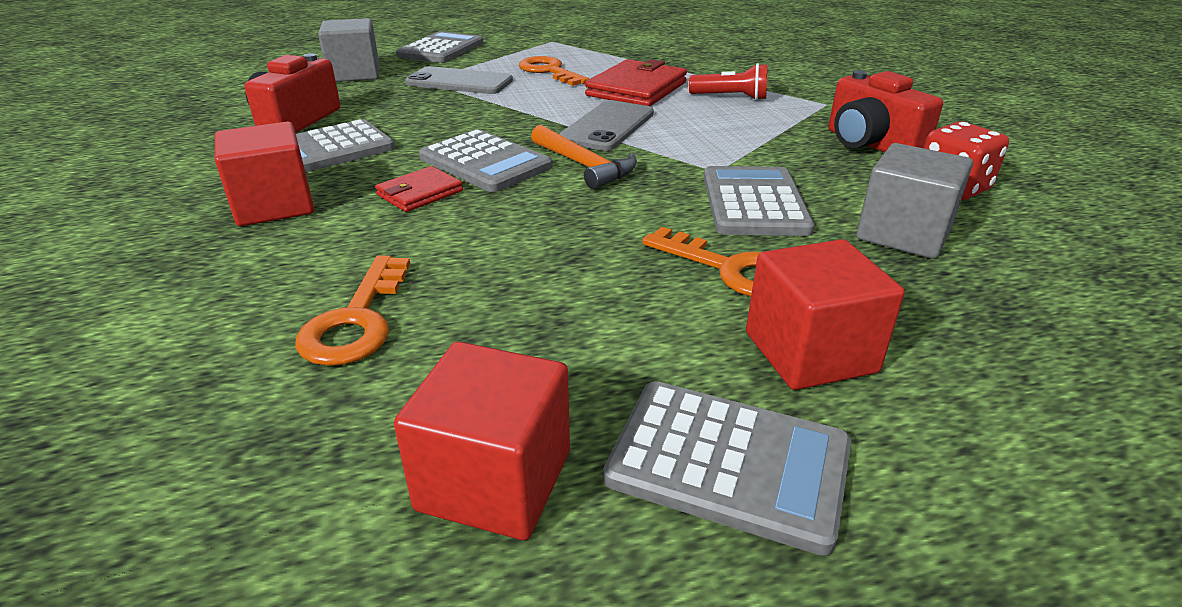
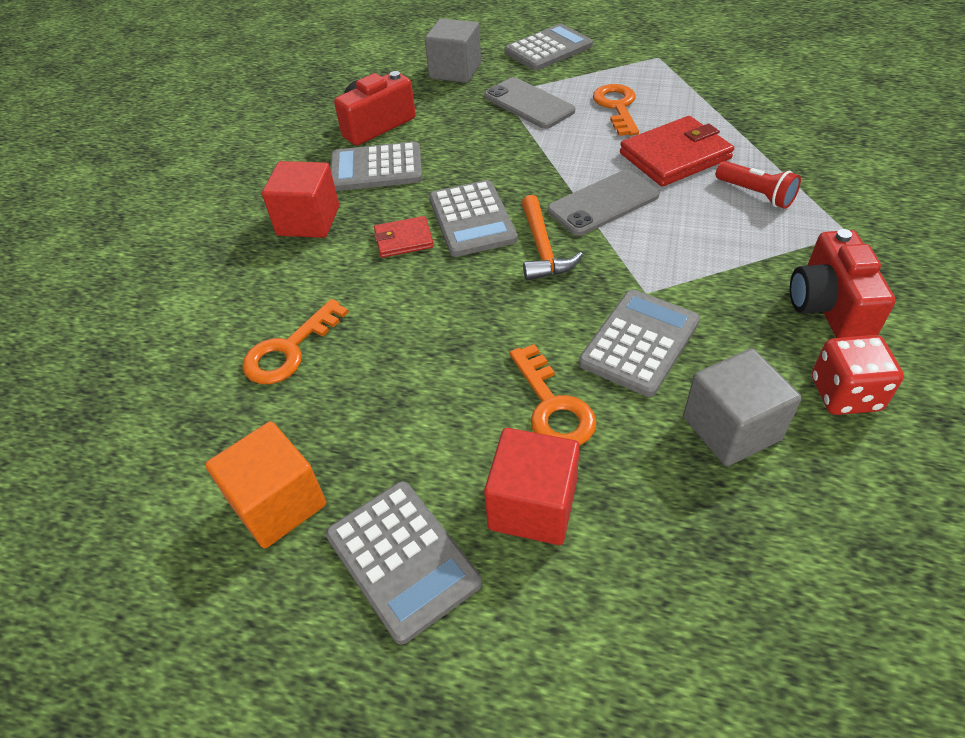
camera: 35 degrees right, 15 degrees up
red cube [394,341,570,540] -> orange cube [205,421,326,549]

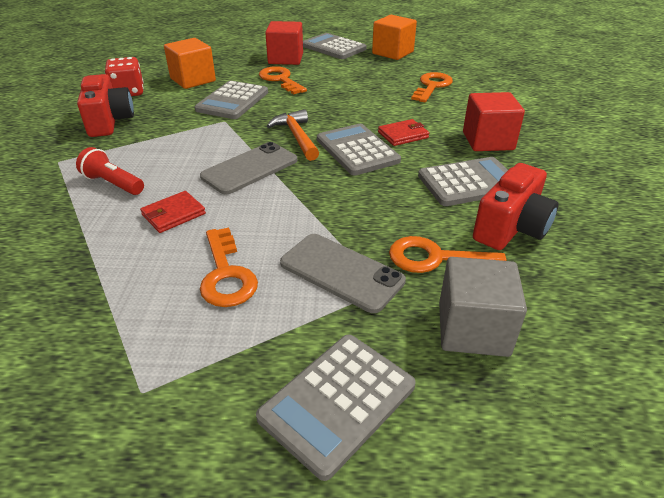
camera: 165 degrees right, 10 degrees down
red wallet [620,116,734,187] -> red wallet [140,191,206,233], size x0.56
grey cube [683,348,802,466] -> orange cube [164,38,216,89]
none -> orange key [389,236,506,273]

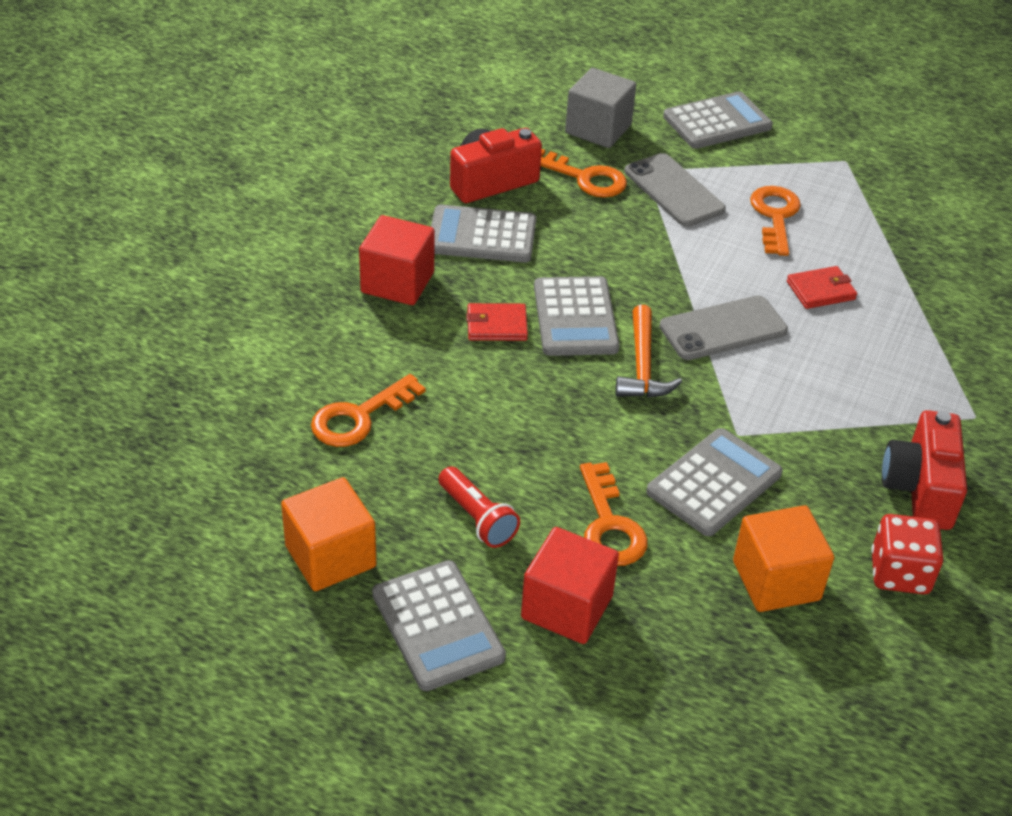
camera: 160 degrees left, 5 degrees up
red flashlight [76,147,144,195] -> red flashlight moved to [439,466,520,548]

